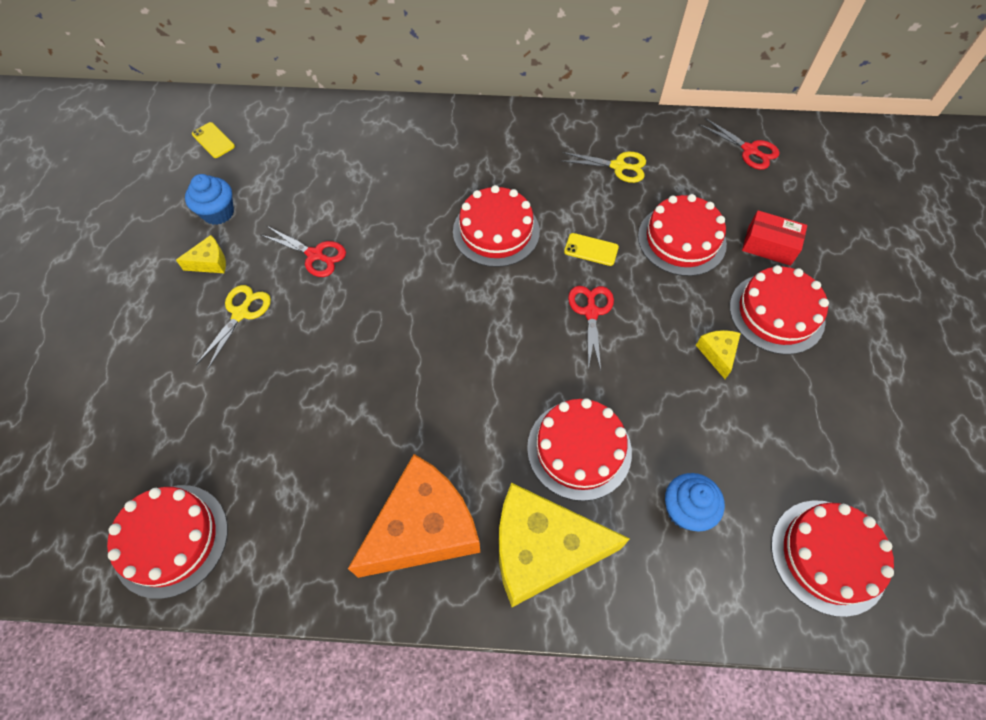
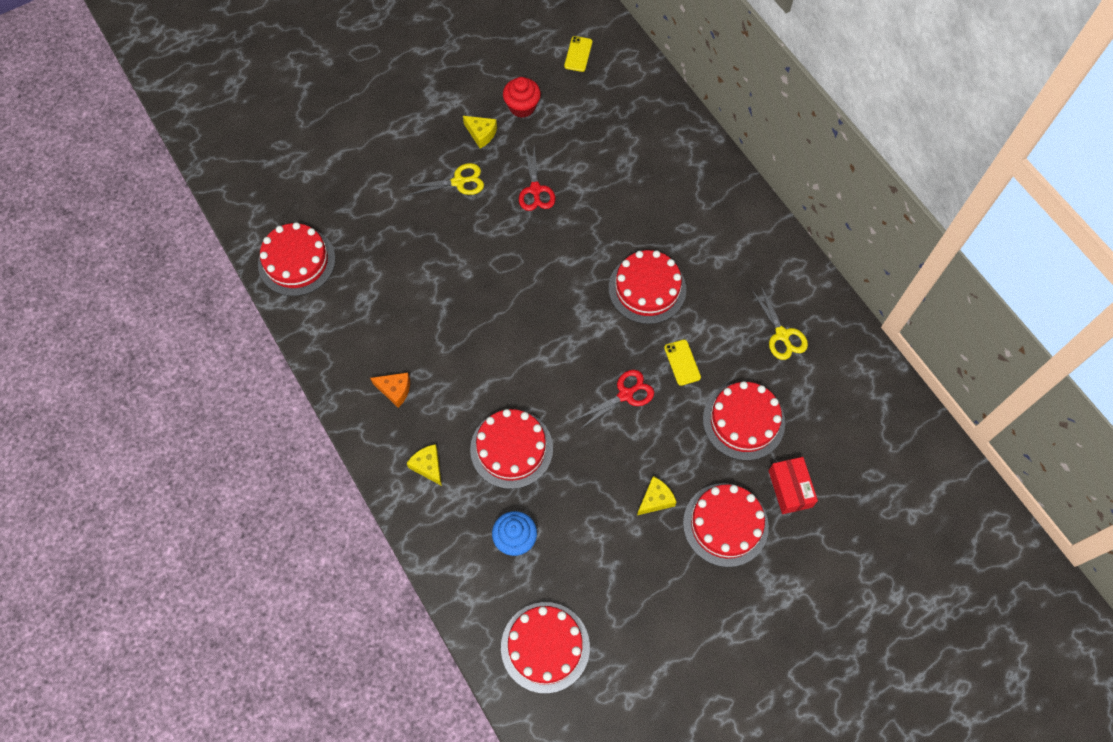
camera: 55 degrees right, 5 degrees up
blue cupcake [185,174,234,225] -> red cupcake [503,77,541,118]
orange cheese [348,454,480,578] -> orange cheese [370,373,410,408], size x0.43
yellow cheese [499,483,630,607] -> yellow cheese [407,444,442,486], size x0.43
red scissors [699,118,780,170] -> none

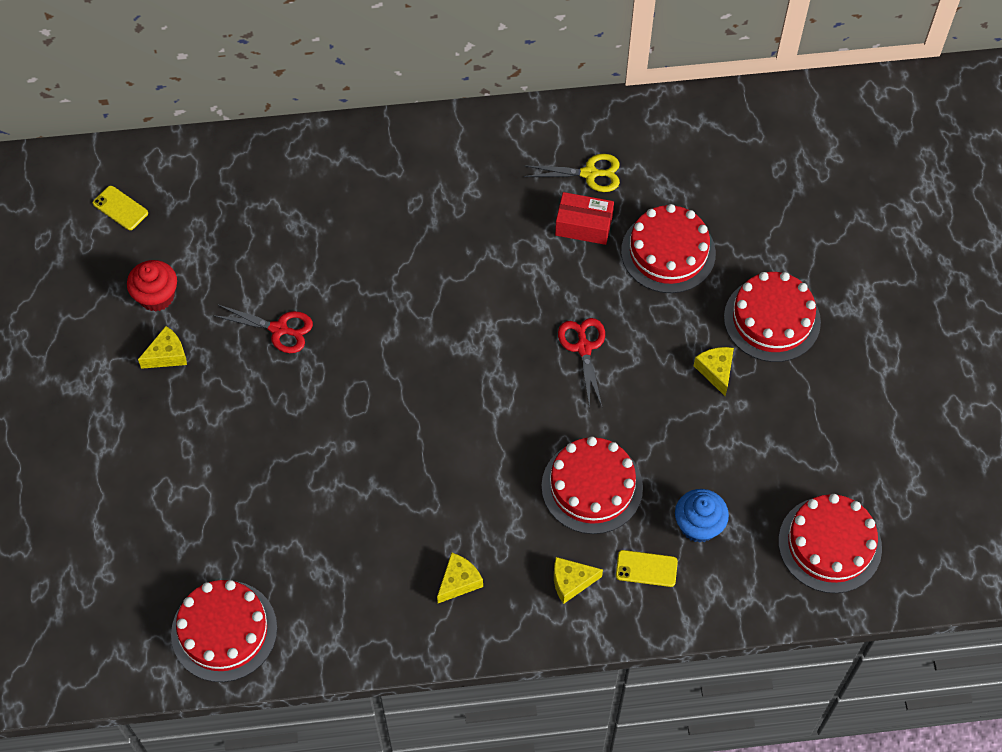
camera: 65 degrees left, 5 degrees down
orange cheese [370,373,410,408] -> yellow cheese [437,552,483,603]
yellow scissors [405,163,484,196] -> none
red cake [609,250,686,324] -> none
yellow phone [664,340,701,386] -> yellow phone moved to [616,550,678,587]
red box [769,457,818,514] -> red box moved to [555,192,614,245]

